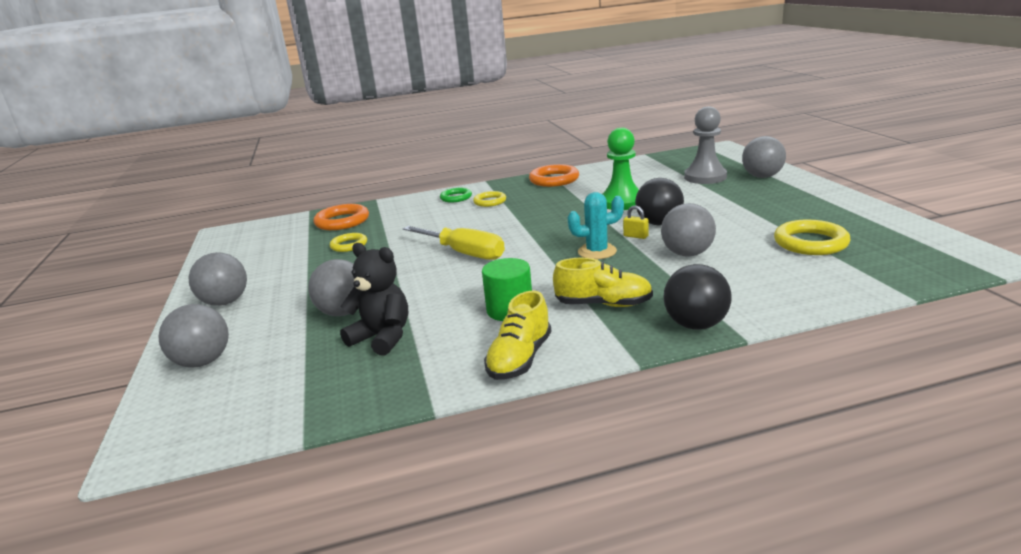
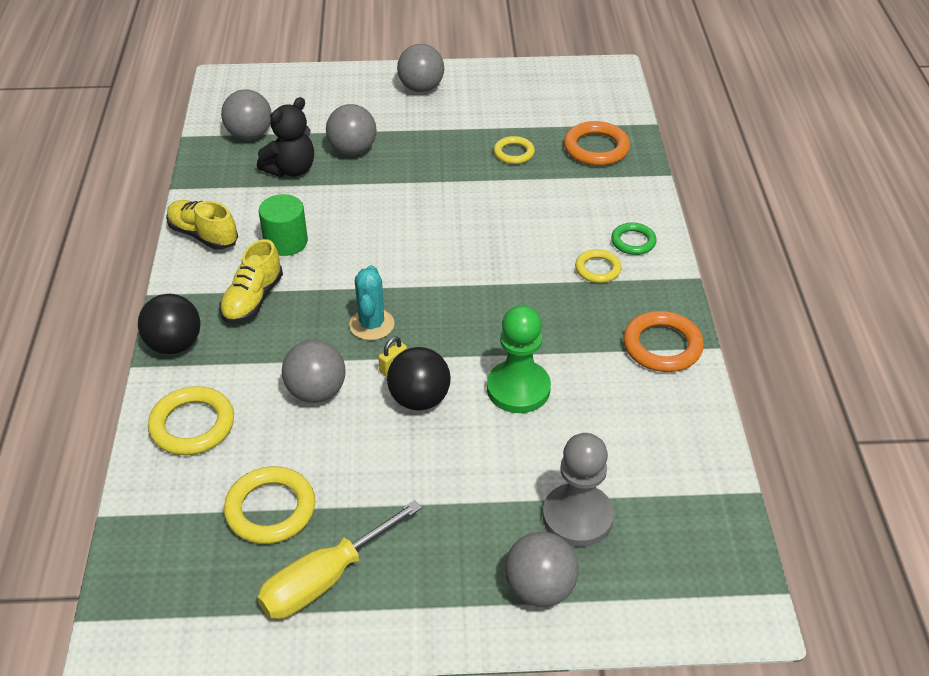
camera: 100 degrees right, 20 degrees up
grey ball [158,304,229,368] -> grey ball moved to [221,89,272,140]
yellow screwdriver [403,226,505,260] -> yellow screwdriver moved to [257,500,422,619]
none -> yellow ring [148,386,234,455]

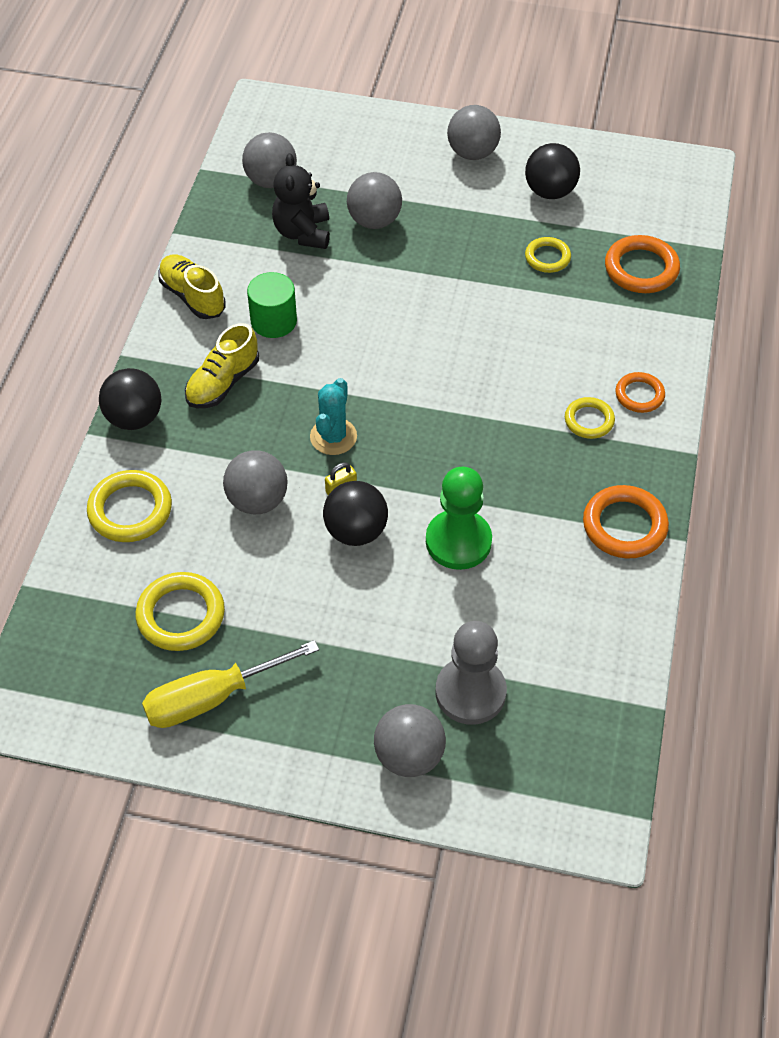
camera: 15 degrees right, 10 degrees up
black teddy bear [257,97,314,177] -> black teddy bear turned 120 degrees clockwise [272,153,330,249]
green ring [611,223,657,255] -> orange ring [616,372,665,413]
none -> black ball [525,143,580,199]

